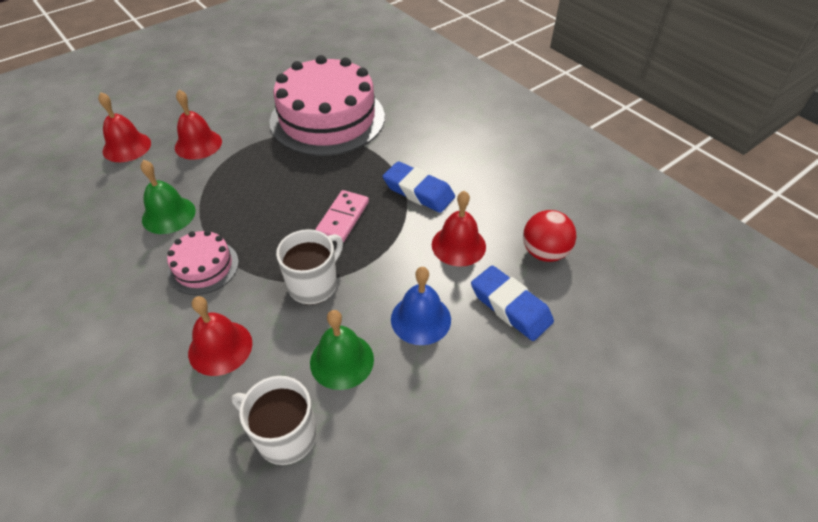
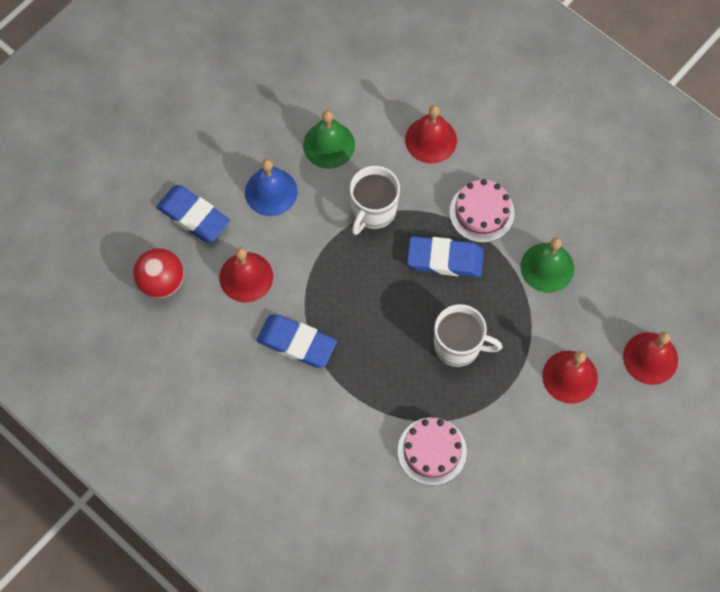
camera: 170 degrees right, 20 degrees up
white mug [232,376,316,465] -> white mug moved to [434,304,503,367]
pink cake [269,55,385,156] -> pink cake [398,418,467,485], size x0.47
pink domino [315,190,369,242] -> none
none -> blue eraser [407,236,484,277]

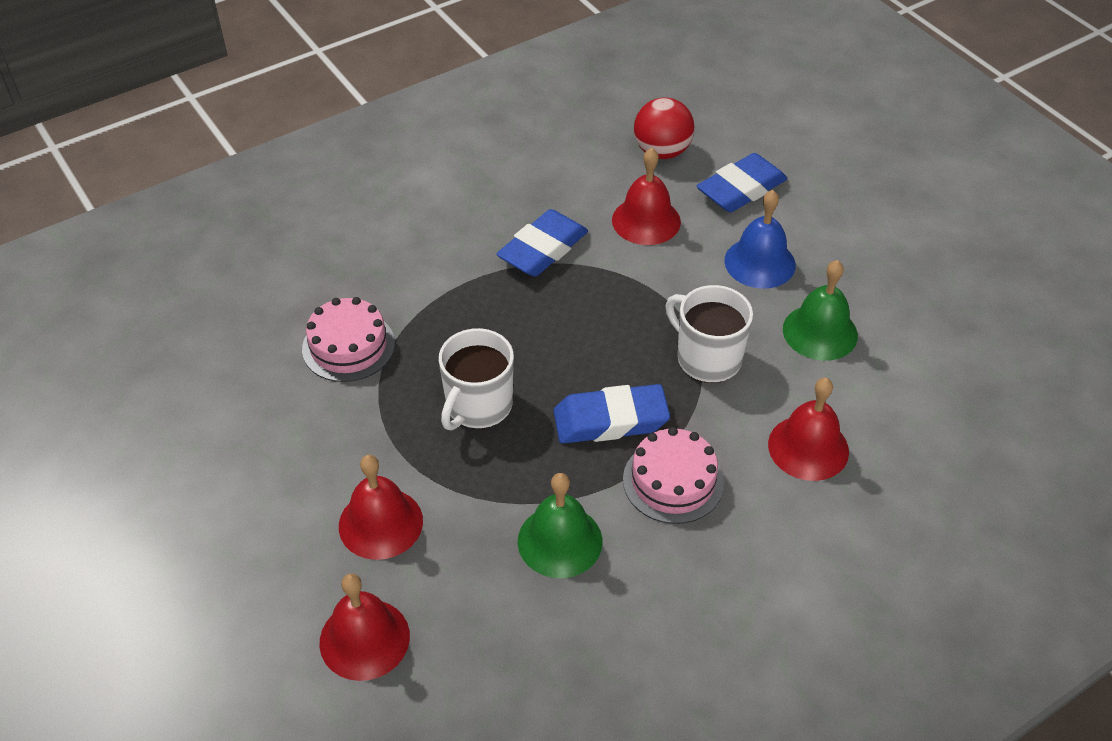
camera: 105 degrees right, 20 degrees down
blue eraser [407,236,484,277] -> blue eraser turned 60 degrees clockwise [553,384,670,444]

